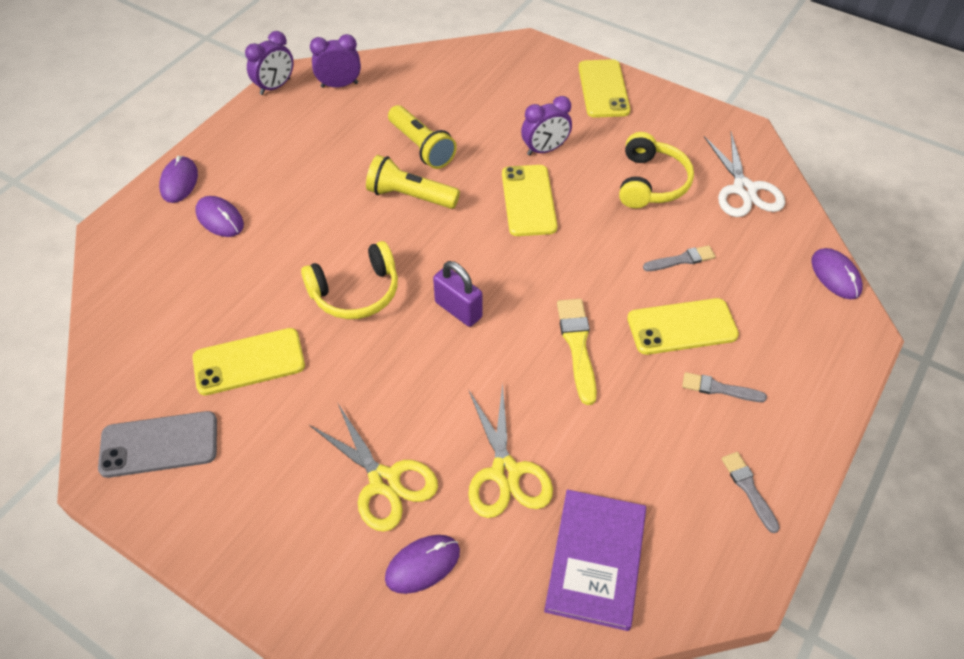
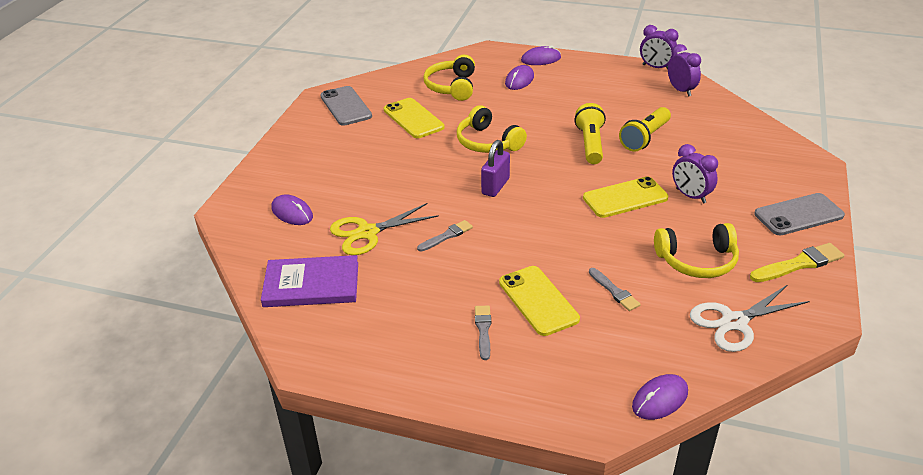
camera: 75 degrees right, 15 degrees down
yellow scissors [309,404,438,532] -> none
yellow brush [557,299,597,405] -> yellow brush moved to [750,243,844,282]
yellow phone [578,59,630,118] -> grey phone [754,193,845,235]
grey brush [722,452,780,533] -> grey brush moved to [417,220,473,252]
none -> yellow headphones [424,55,475,101]

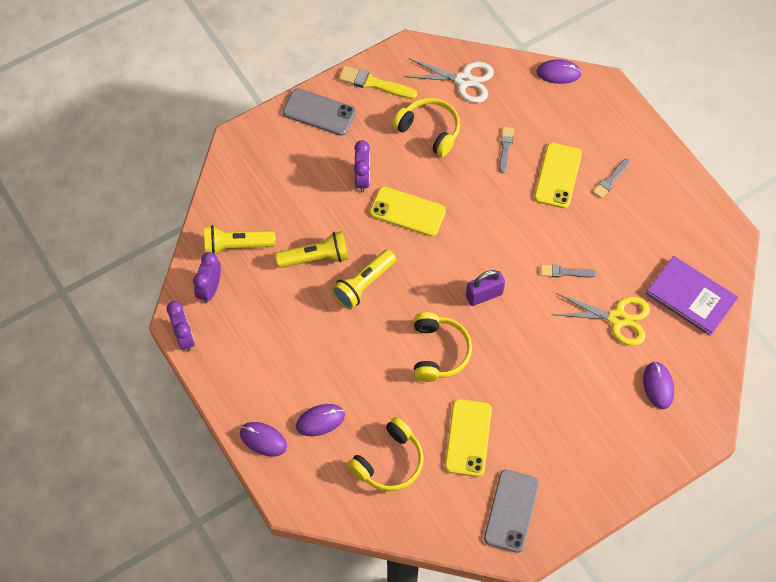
camera: 140 degrees left, 25 degrees up
none -> yellow flashlight [204,225,275,255]

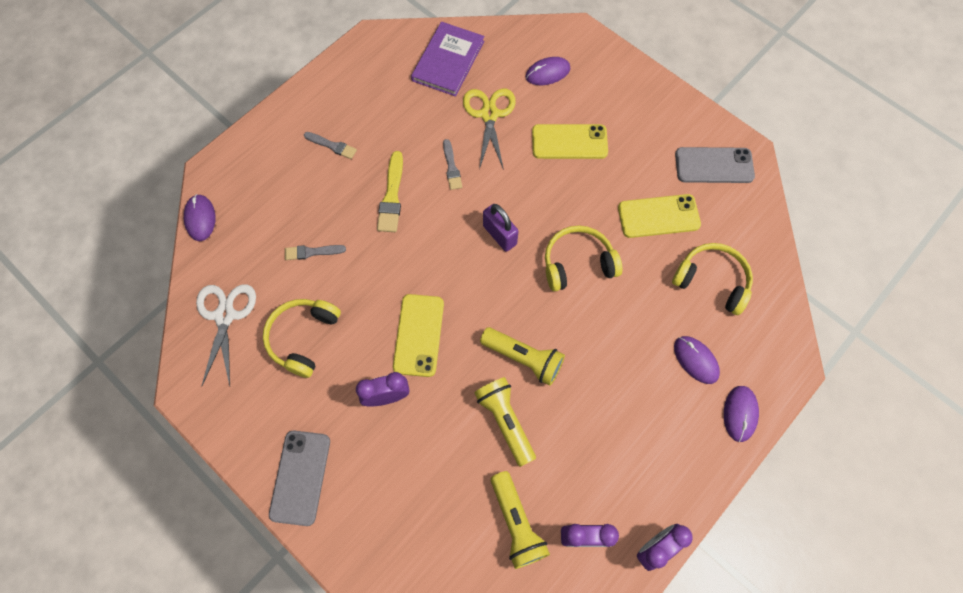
camera: 105 degrees left, 5 degrees up
yellow brush [339,66,417,99] -> yellow brush moved to [377,151,403,232]
yellow phone [534,143,582,208] -> yellow phone moved to [532,124,608,159]

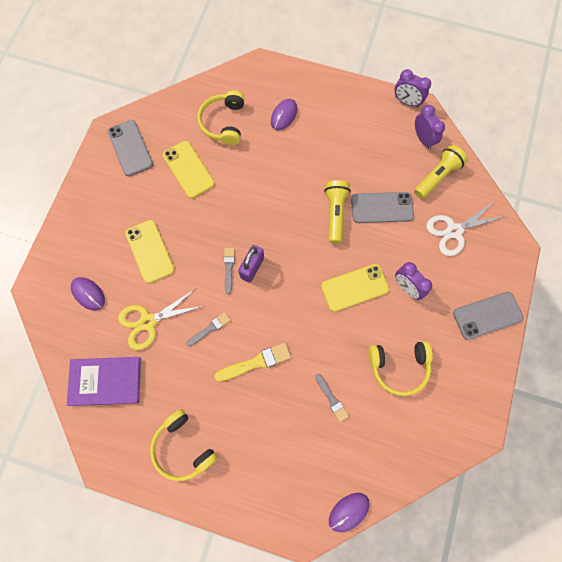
camera: 115 degrees left, 5 degrees up
white scissors [196,284,256,387] -> white scissors moved to [426,201,507,256]
grey brush [304,132,357,159] -> grey brush moved to [224,248,235,294]
yellow flashlight [474,377,536,467] -> grey phone [351,192,414,223]
yellow headphones [545,226,622,291] -> yellow headphones moved to [150,409,218,481]
purple mouse [724,386,759,442] -> none

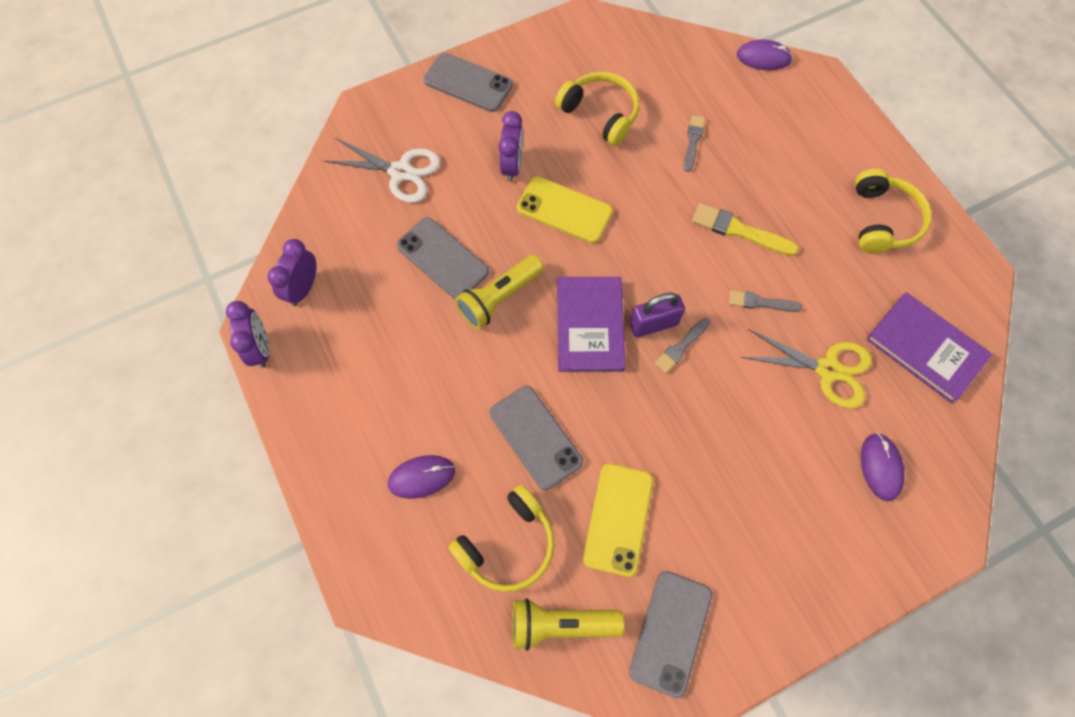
camera: 135 degrees left, 5 degrees down
yellow phone [125,220,175,283] -> none
yellow flashlight [414,145,467,199] -> yellow flashlight moved to [512,598,624,651]
none -> grey phone [490,386,583,490]
none -> purple book [557,277,626,372]

